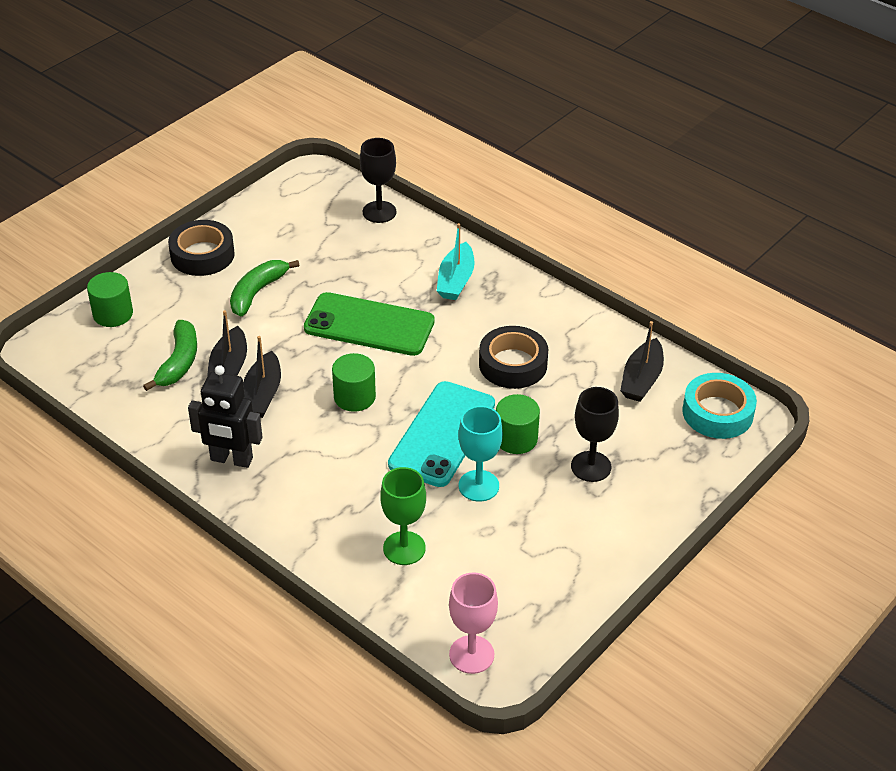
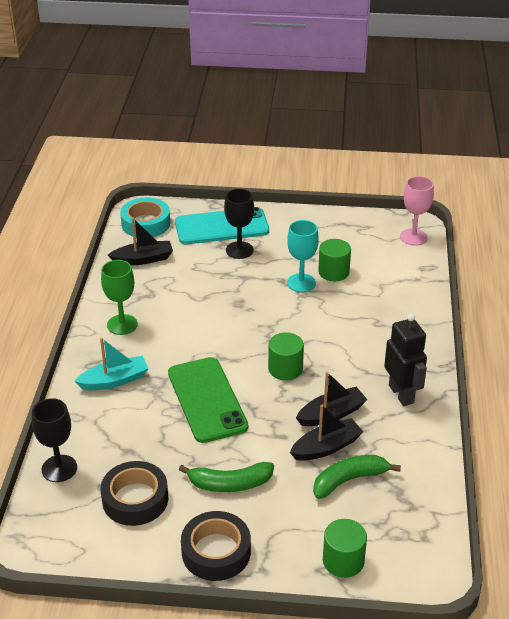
camera: 125 degrees left, 5 degrees down
green goblet [380,467,426,565] -> green goblet moved to [101,260,138,335]
turquoise phone [388,381,495,487] -> turquoise phone moved to [175,207,269,244]
black tape [479,326,548,389] -> black tape moved to [101,461,168,526]
green cylinder [496,394,540,454] -> green cylinder moved to [318,239,351,281]

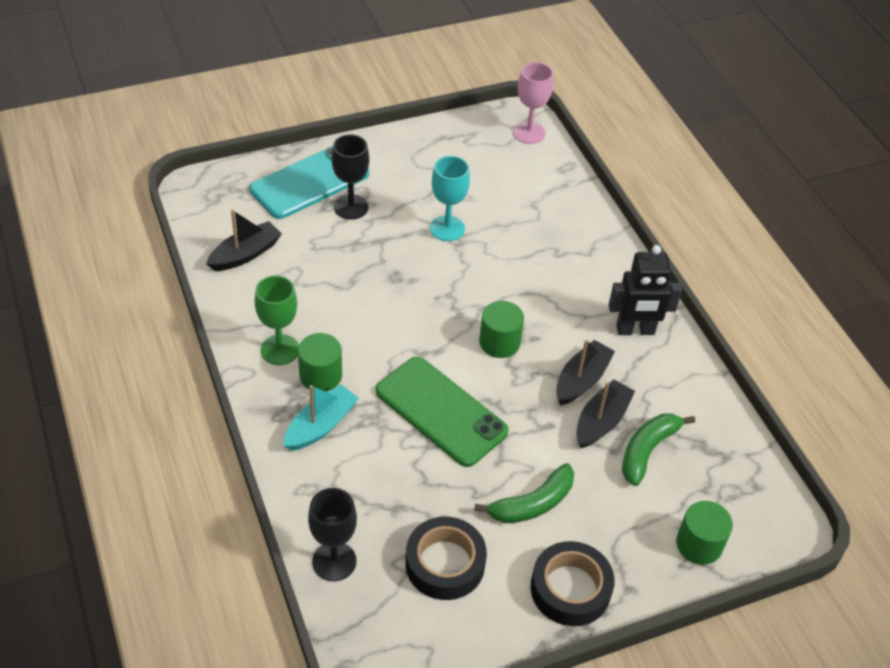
camera: 30 degrees left, 10 degrees up
turquoise tape [120,197,170,237] -> none
green cylinder [318,239,351,281] -> green cylinder moved to [298,333,342,392]
black robot [384,313,427,406] -> black robot turned 135 degrees clockwise [609,245,682,335]

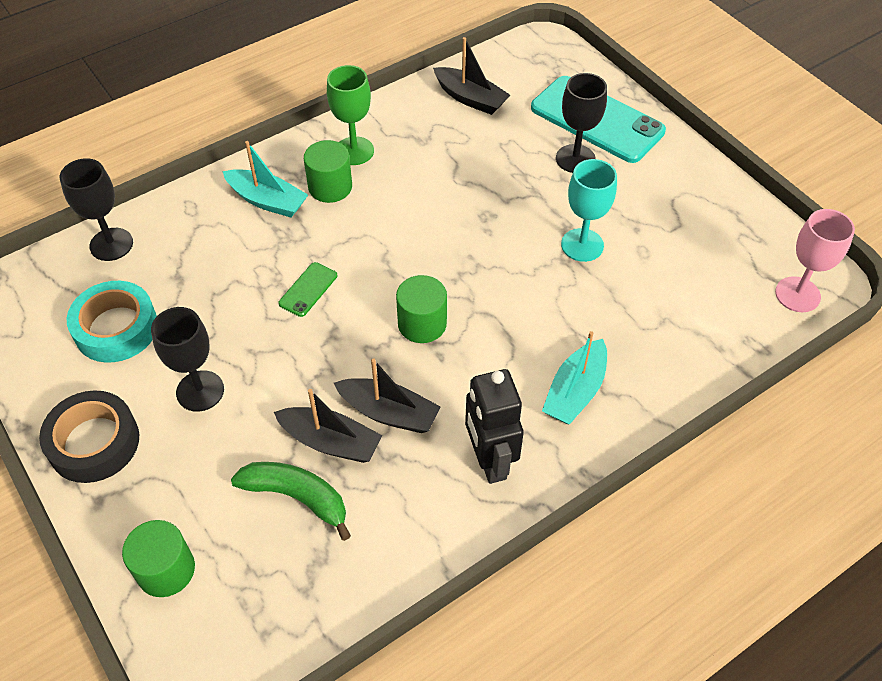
camera: 80 degrees right, 5 degrees up
green phone [375,357,509,467] -> green phone [278,262,337,317], size x0.44
black tape [405,517,487,600] -> turquoise tape [67,281,157,363]
green banana [474,463,574,523] -> black goblet [151,307,224,412]
none -> turquoise boat [542,331,607,425]

